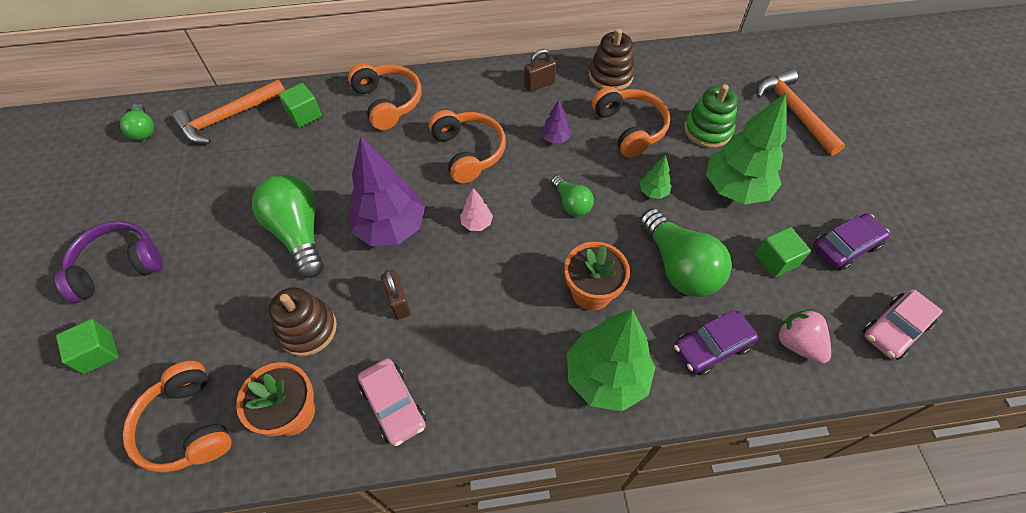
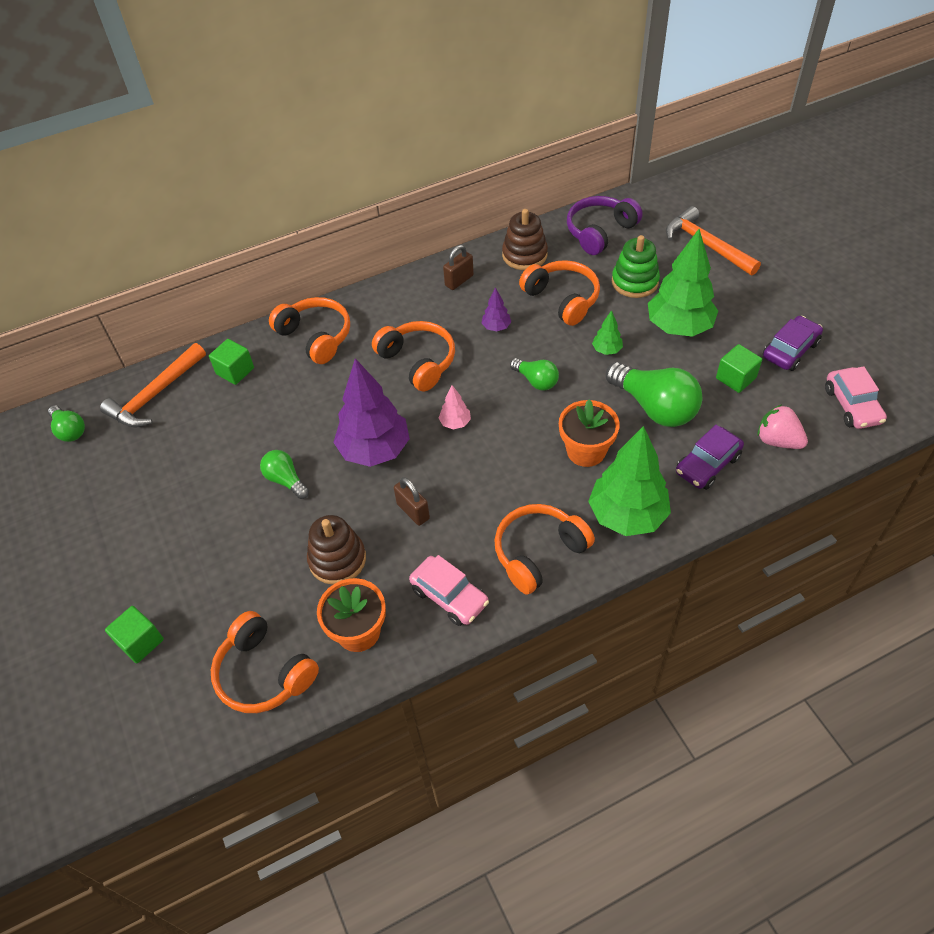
camera: 15 degrees left, 5 degrees down
purple headphones [55,221,163,303] -> purple headphones moved to [567,196,643,255]
green light bulb [252,174,324,278] -> green light bulb [260,450,309,499], size x0.54
pink car [863,290,943,360] -> pink car turned 45 degrees counterclockwise [825,366,887,429]
none -> orange headphones [495,504,595,595]

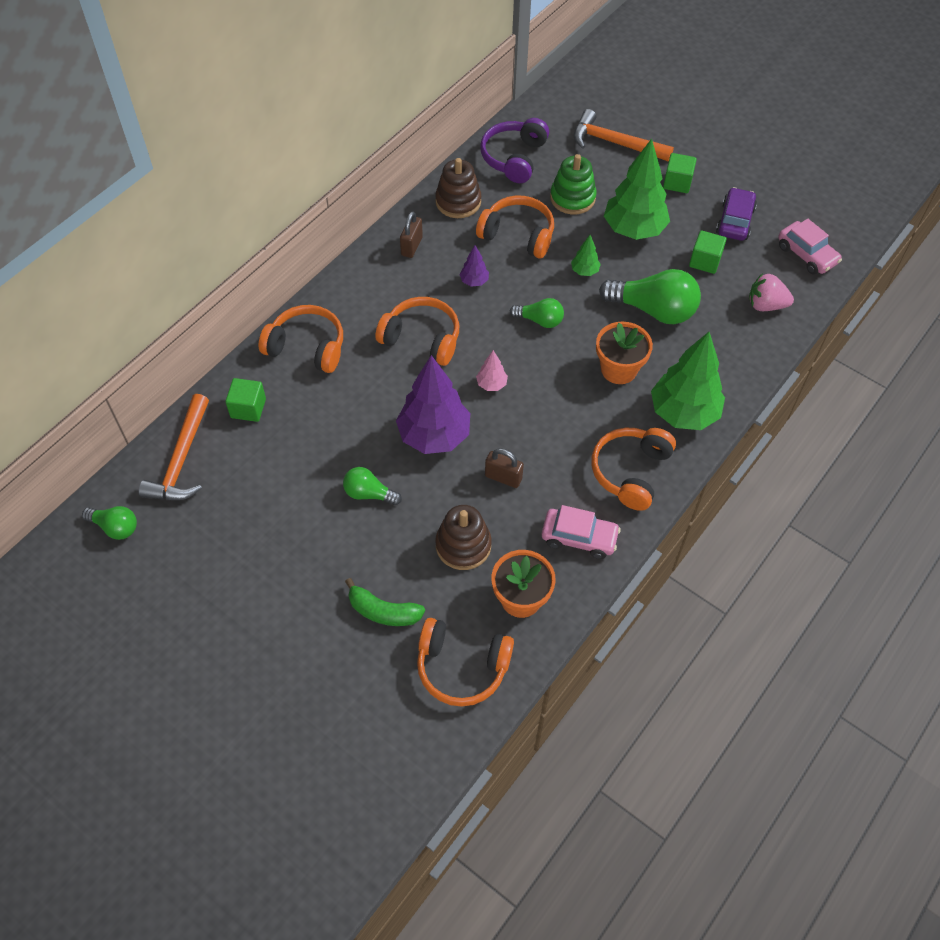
camera: 30 degrees left, 5 degrees up
green cube [105,606,164,663] -> green cube moved to [663,153,697,193]
purple car [676,425,744,490] -> none
none -> green banana [345,578,425,626]

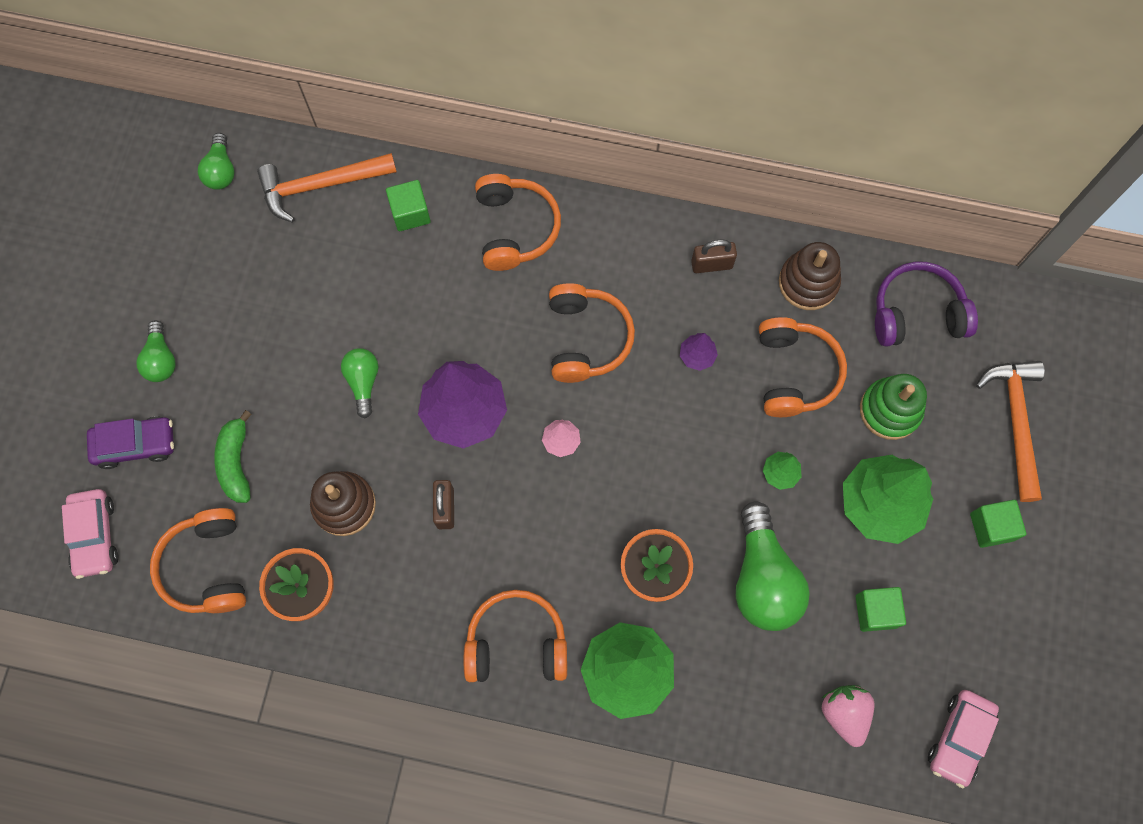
camera: 65 degrees right, 15 degrees up
green light bulb [510,298,564,328] -> green light bulb moved to [136,320,176,382]
pink car [542,505,621,559] -> pink car moved to [62,489,118,579]
purple car [716,187,757,241] -> purple car moved to [87,416,174,469]

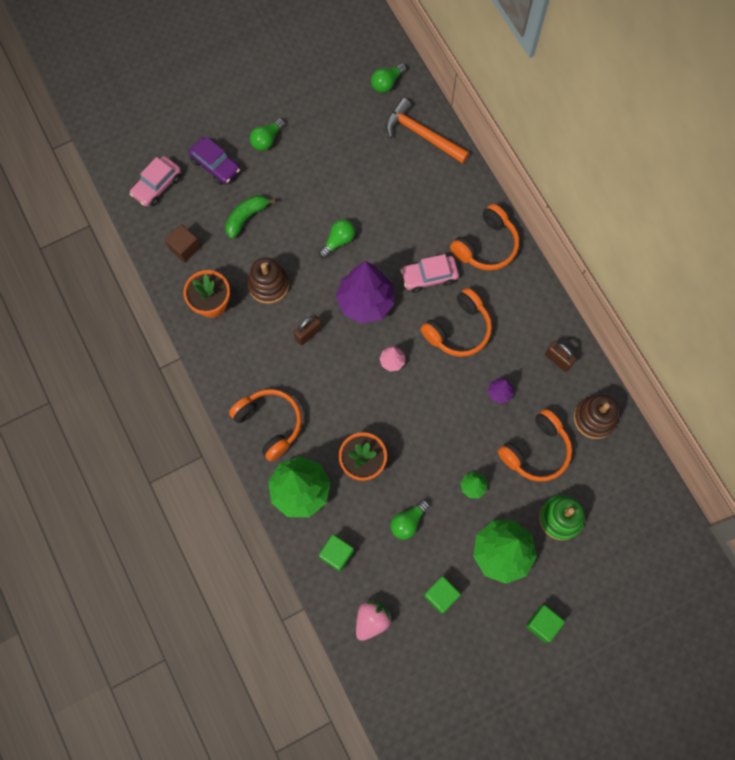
camera: 50 degrees right, 0 degrees up
orange headphones [150,508,246,613] -> brown cube [165,224,201,262]
green cube [386,180,431,231] -> green cube moved to [319,535,354,572]
green light bulb [736,501,810,631] -> green light bulb [390,499,429,540], size x0.54
purple headphones [875,262,978,347] -> none
pink car [928,690,999,788] -> pink car moved to [401,254,459,293]
orange hammer [976,361,1045,502] -> none

